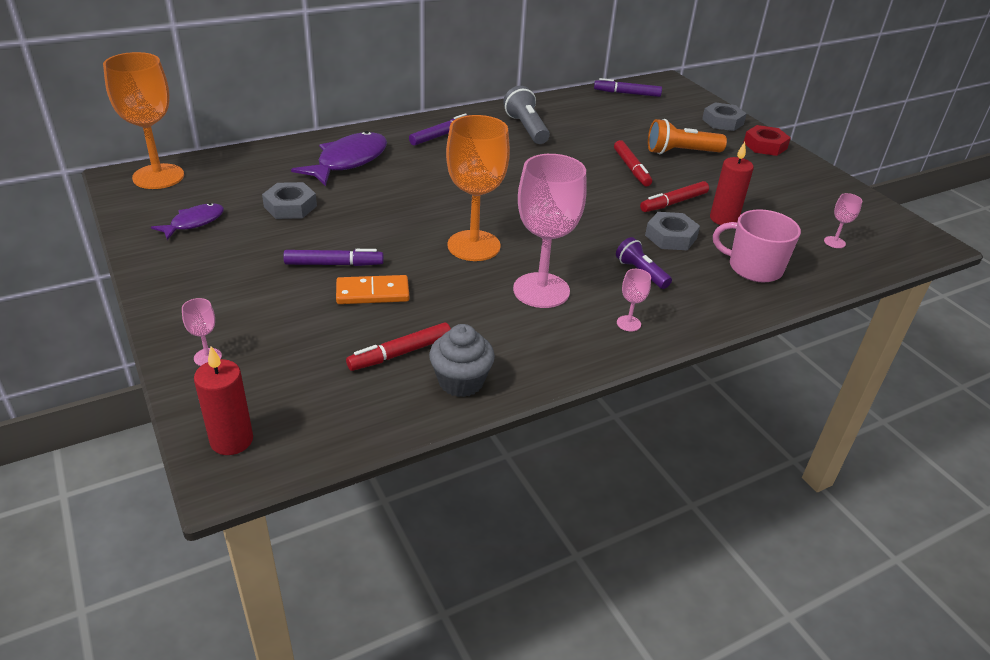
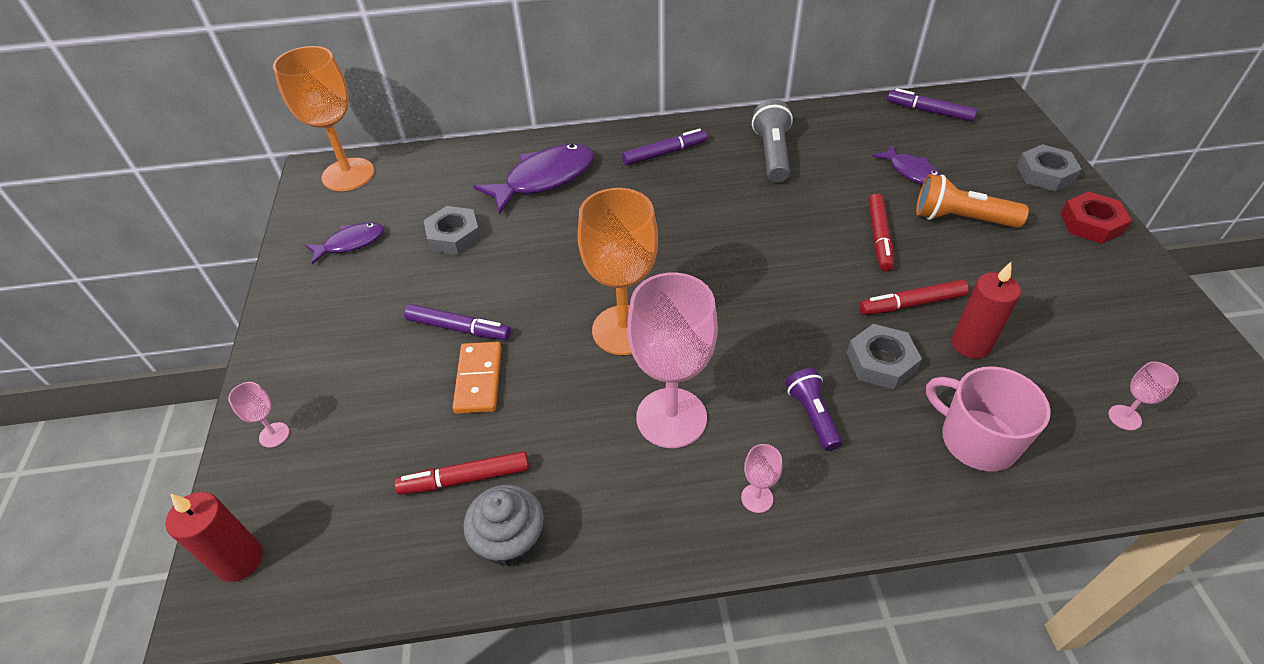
camera: 25 degrees right, 10 degrees up
orange domino [336,275,409,304] -> orange domino turned 75 degrees clockwise [452,342,502,414]
none -> purple fish [872,144,941,184]

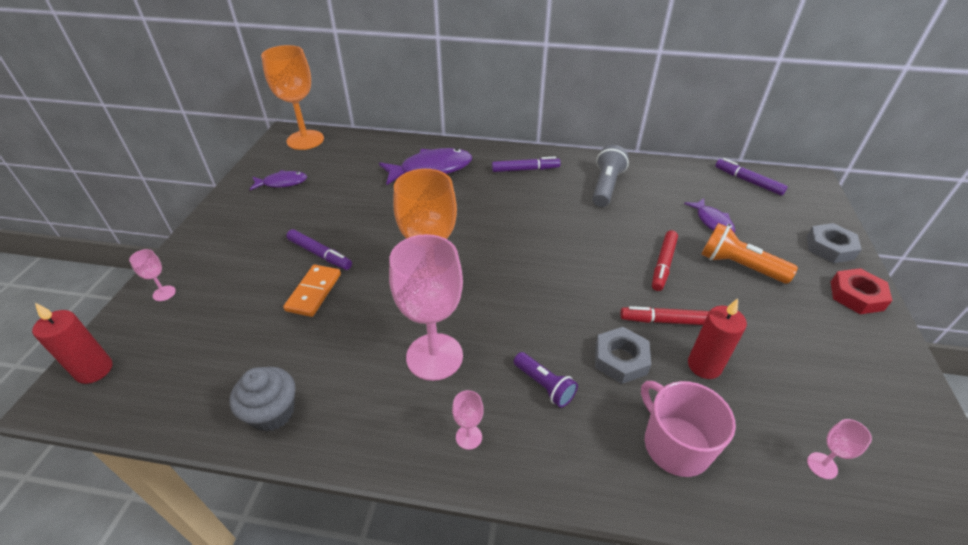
camera: 15 degrees right, 5 degrees down
red marker [395,451,529,495] -> none
grey nut [423,206,481,255] -> none
purple flashlight [785,368,842,451] -> purple flashlight turned 135 degrees clockwise [514,352,578,408]

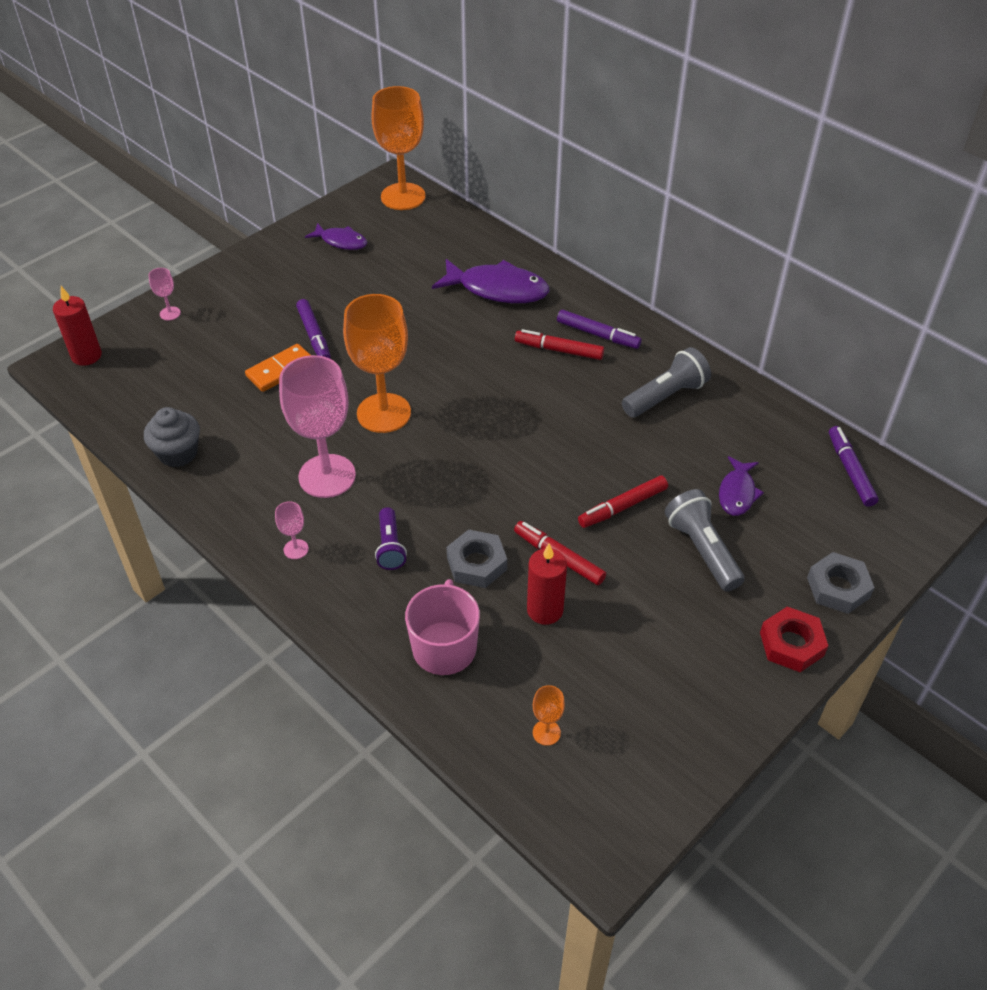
camera: 35 degrees right, 5 degrees up
orange flashlight [701,223,798,284] -> grey flashlight [665,489,745,592]
pink goblet [807,419,872,479] -> orange goblet [533,685,565,746]
none -> red marker [515,329,604,360]

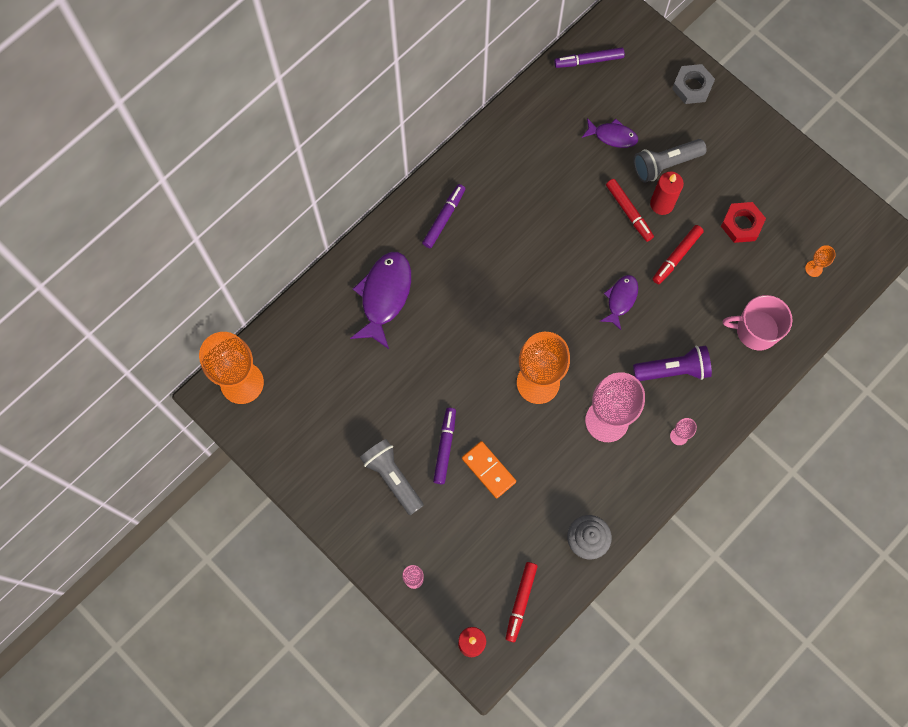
camera: 90 degrees left, 25 degrees up
purple marker [296,299,331,358] -> purple marker turned 60 degrees counterclockwise [433,408,456,484]
purple fish [305,223,367,250] -> purple fish moved to [600,275,638,330]
purple flashlight [375,507,407,570] -> purple flashlight [633,346,712,381], size x1.52
grey nut [446,529,507,588] -> none
red marker [515,329,604,360] -> red marker moved to [506,562,538,642]
red candle [527,544,567,625] -> red candle moved to [650,172,684,215]
grey flashlight [622,347,711,418] -> grey flashlight moved to [360,439,424,515]
red nut [760,606,828,672] -> red nut moved to [721,202,766,243]

